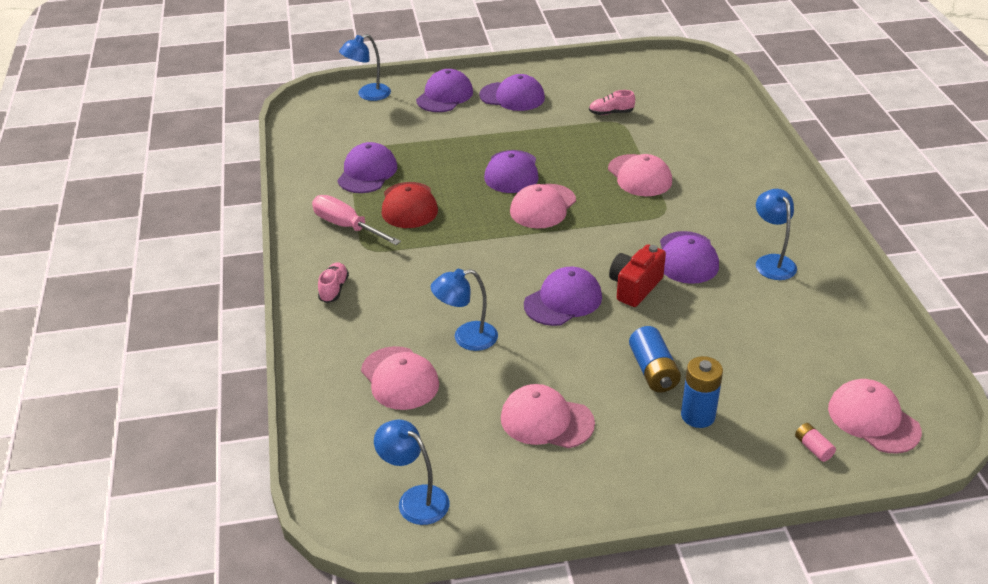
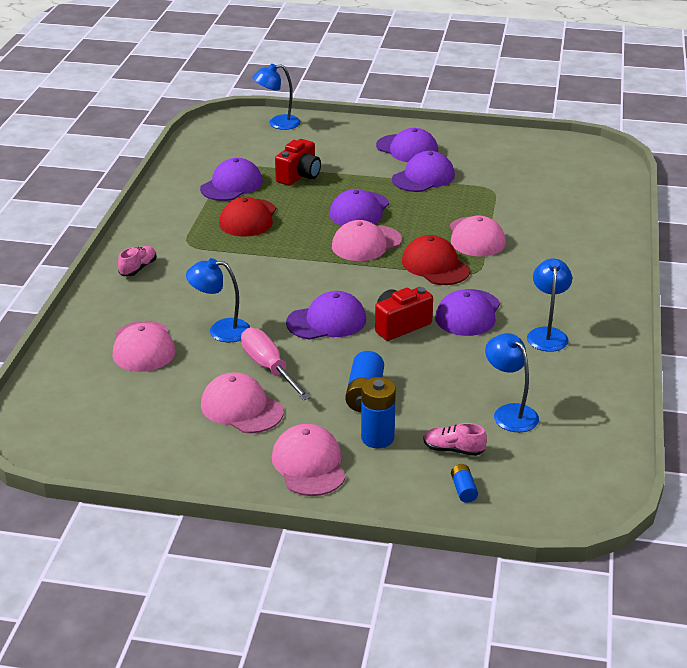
camera: 20 degrees right, 5 degrees down
pink screwdriver [312,195,401,245] -> pink screwdriver moved to [241,328,311,400]
blue lamp [374,419,450,525] -> blue lamp moved to [485,333,539,432]
purple cap [416,69,473,112] -> purple cap moved to [392,151,455,192]
pink shoe [589,90,635,115] -> pink shoe moved to [423,423,487,456]
pink battery [795,423,836,462] -> blue battery [451,464,478,503]
pink cap [828,379,922,453] -> pink cap moved to [272,424,346,496]
none -> red camera [275,139,321,186]
none -> red cap [402,235,470,285]

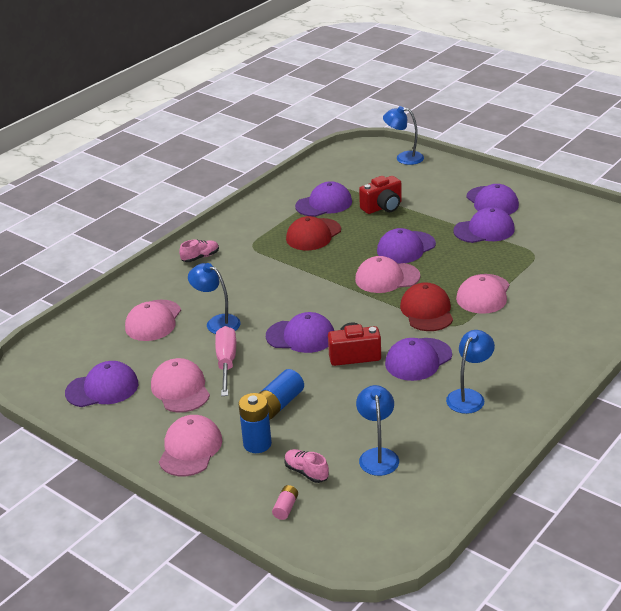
camera: 30 degrees right, 0 degrees up
blue battery [451,464,478,503] -> pink battery [272,485,298,520]
none -> purple cap [65,361,138,407]

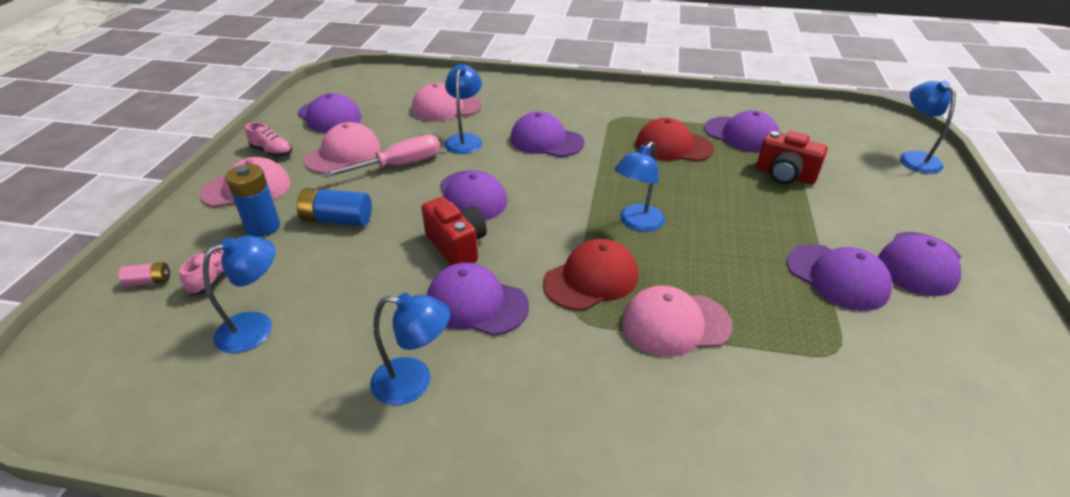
camera: 60 degrees right, 5 degrees up
pink shoe [179,240,219,262] -> pink shoe moved to [245,122,292,157]
pink cap [355,256,420,293] -> blue lamp [614,142,665,232]
purple cap [377,228,436,264] -> purple cap moved to [510,111,584,157]

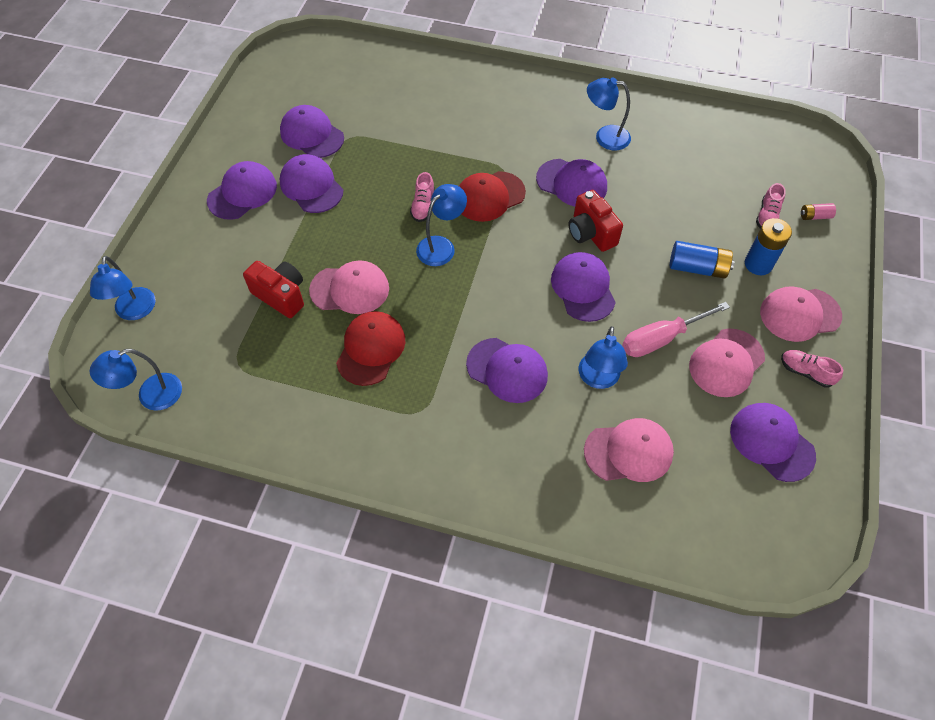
camera: 175 degrees left, 20 degrees up
blue lamp [203,236,275,354] -> blue lamp moved to [90,349,182,411]
pink cap [622,285,733,357] -> pink cap moved to [309,260,389,314]
red cap [636,118,714,161] -> red cap turned 90 degrees counterclockwise [336,311,405,386]
purple cap [704,110,780,152] -> purple cap moved to [280,105,344,158]
none -> pink shoe [410,172,435,222]

